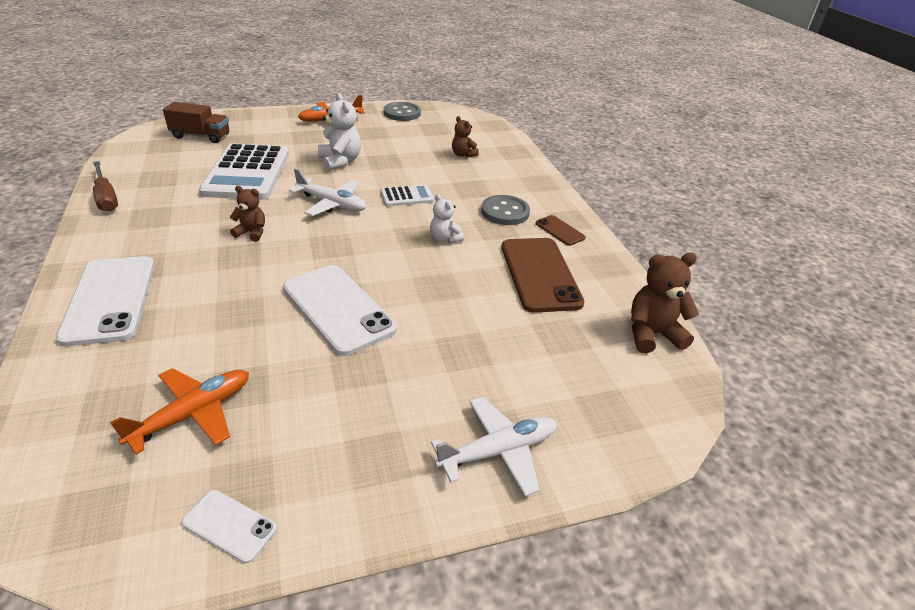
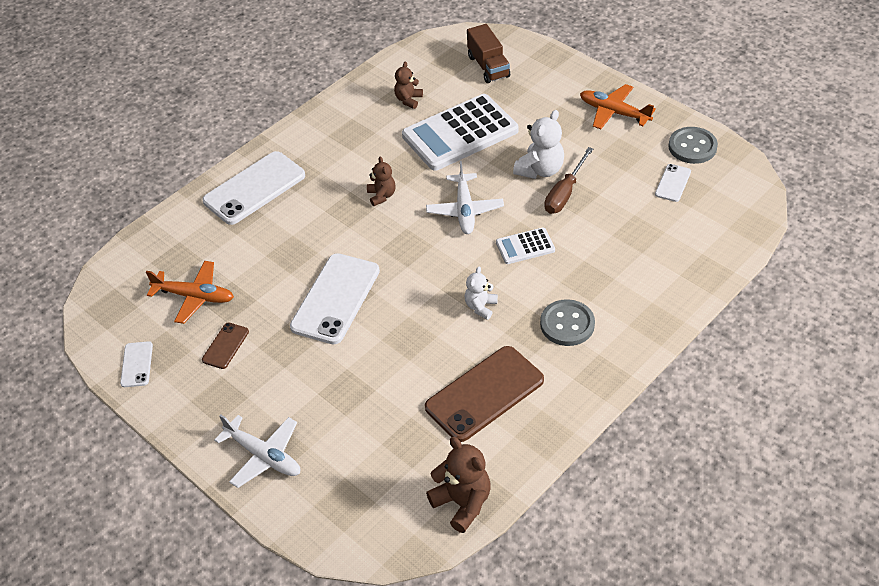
camera: 65 degrees right, 10 degrees up
brown screwdriver [93,161,118,212] -> brown screwdriver moved to [544,147,593,214]
white calculator [381,185,434,206] -> white calculator turned 120 degrees clockwise [496,228,555,264]
brown teddy bear [452,116,479,158] -> brown teddy bear moved to [394,62,423,109]
brown phone [536,215,586,246] -> brown phone moved to [202,322,249,369]
none -> white phone [655,164,691,202]

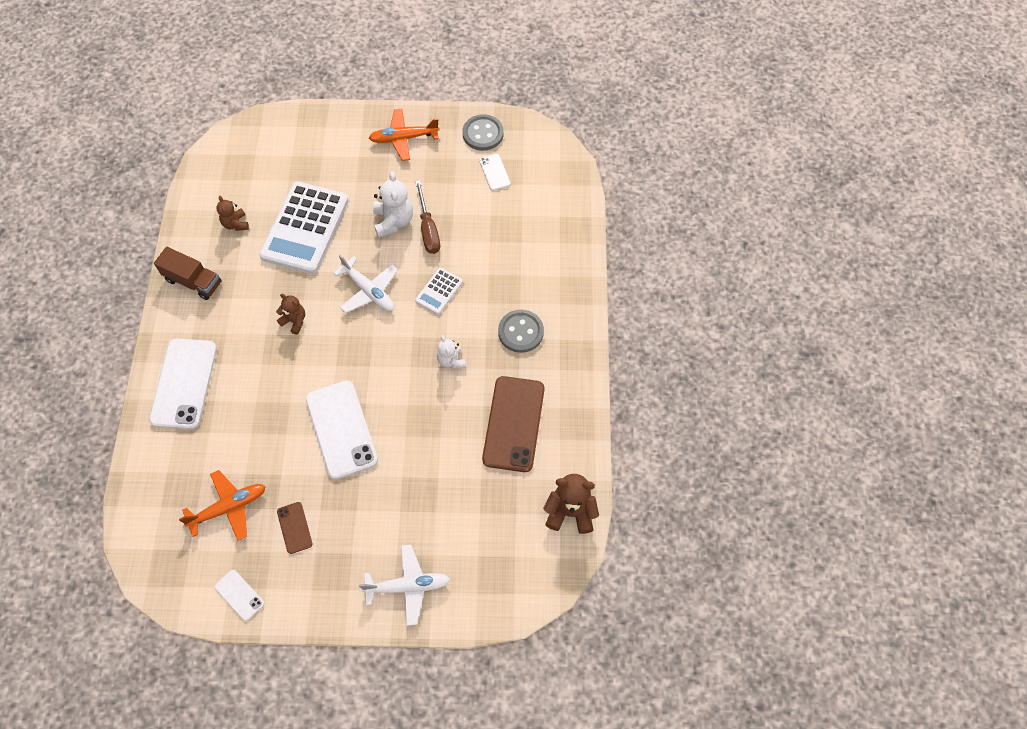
camera: 45 degrees left, 15 degrees up
brown truck [467,24,510,83] -> brown truck moved to [154,247,221,300]

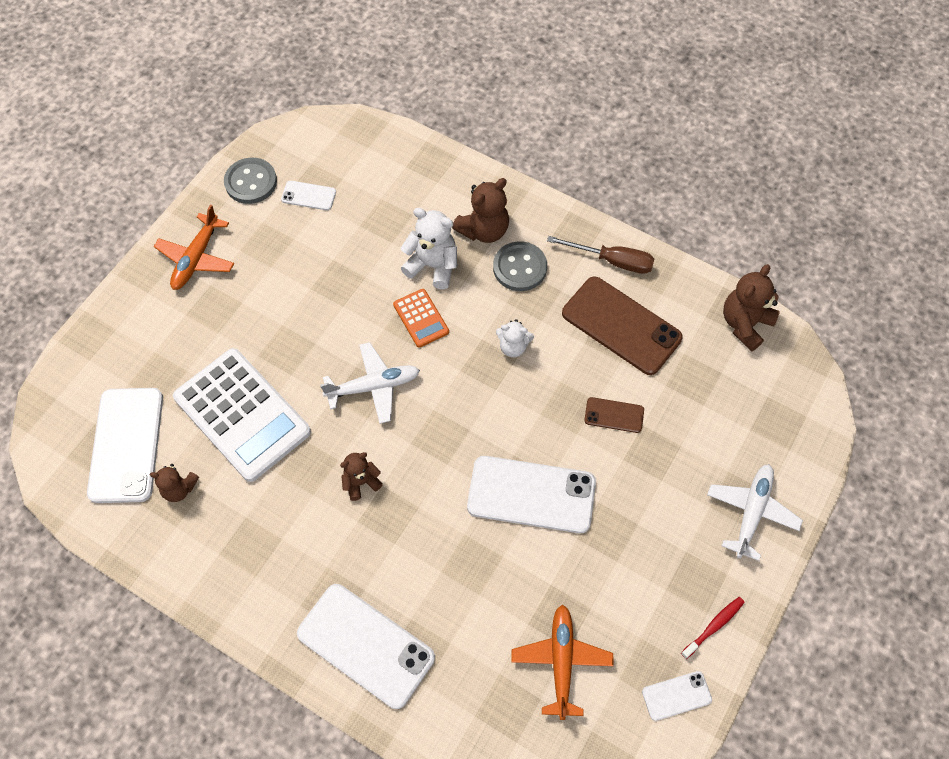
camera: 60 degrees left, 0 degrees up
brown truck [154,247,221,300] -> none
brown phone [277,502,312,554] -> brown phone moved to [584,397,644,433]
white teddy bear [373,171,413,238] -> white teddy bear moved to [401,208,457,289]
brown screwdriver [415,180,440,254] -> brown screwdriver moved to [547,236,654,274]
white calculator [415,268,463,315] -> orange calculator [393,289,449,348]
none -> white phone [87,388,163,503]
none -> brown teddy bear [452,178,509,243]
none -> red toothbrush [681,597,745,659]

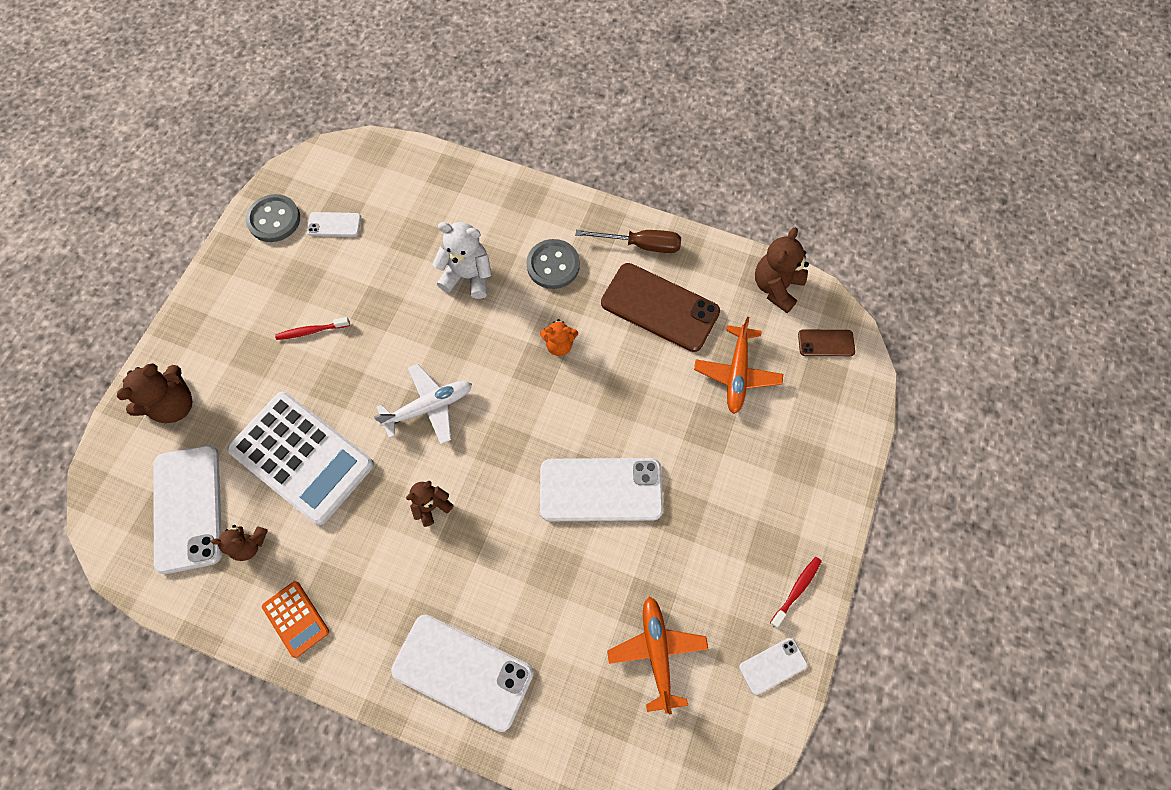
camera: 10 degrees left, 5 degrees up
orange plane [154,204,234,290] -> orange plane moved to [694,317,783,414]
orange calculator [393,289,449,348] -> orange calculator moved to [262,581,329,658]
brown teddy bear [452,178,509,243] -> brown teddy bear moved to [117,363,192,423]
white teddy bear [496,319,534,357] -> orange teddy bear [540,319,578,356]
brown phone [584,397,644,433] -> brown phone moved to [798,330,855,356]
white plane [707,464,803,561] -> none
none -> red toothbrush [275,317,350,340]

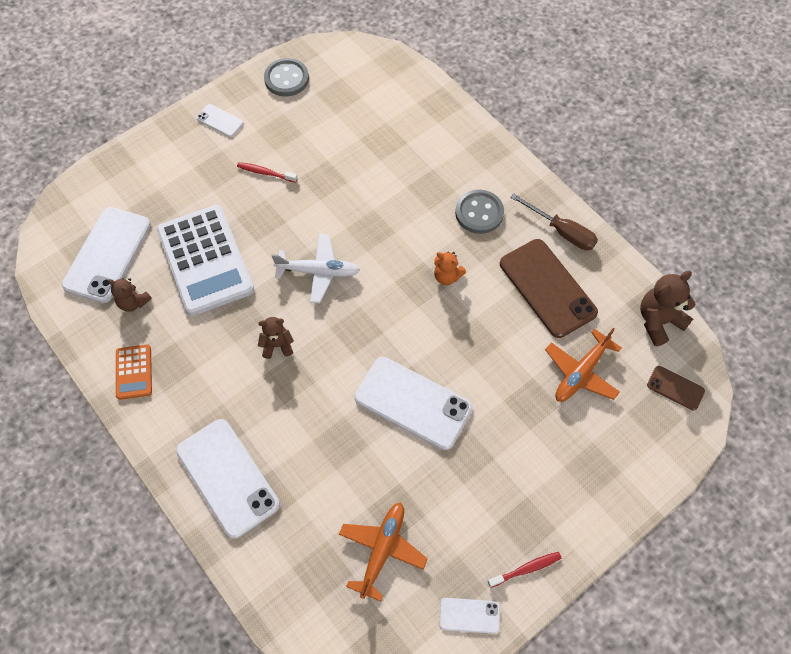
camera: 30 degrees right, 5 degrees down
brown teddy bear [117,363,192,423] -> none
white phone [307,212,361,237] -> white phone moved to [196,104,244,137]
white teddy bear [432,222,492,299] -> none

